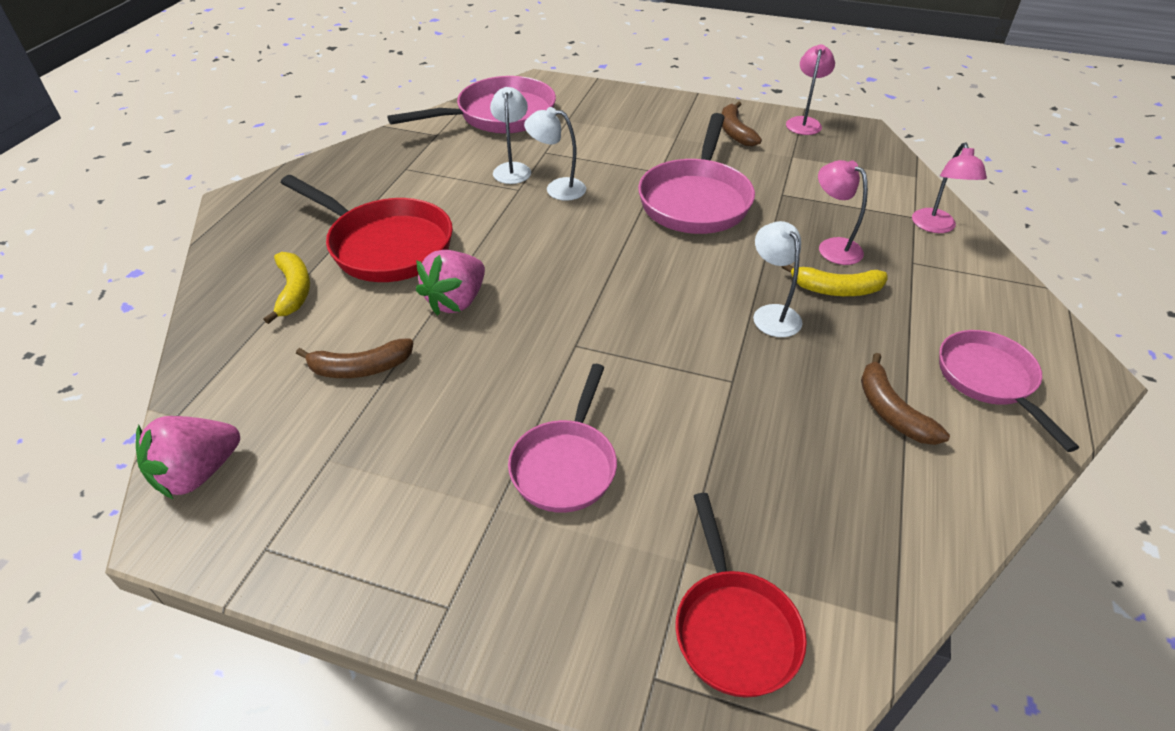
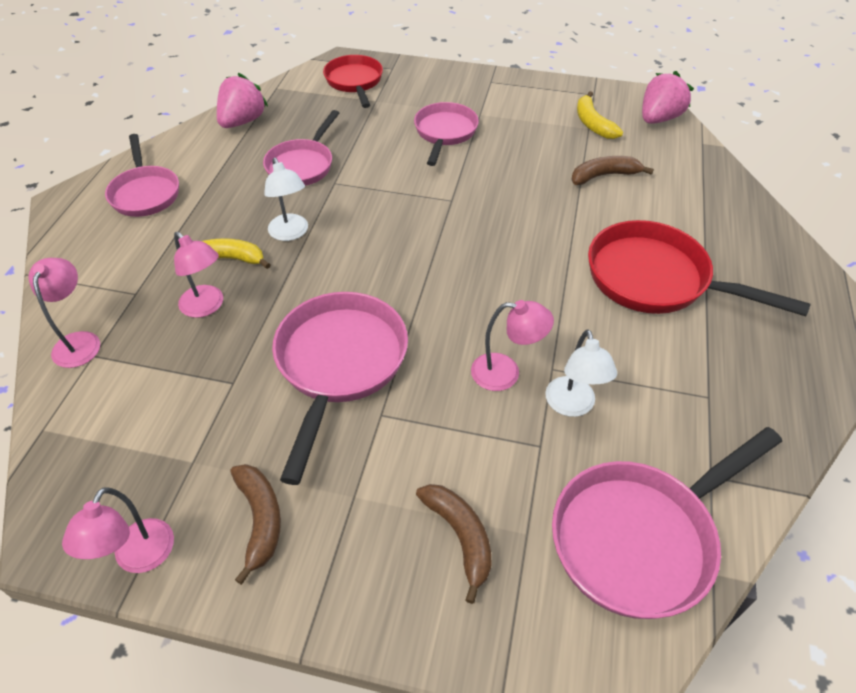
camera: 175 degrees right, 5 degrees up
yellow banana [263,252,310,324] -> yellow banana moved to [577,91,623,139]
pink strawberry [416,250,485,316] -> pink strawberry moved to [217,73,268,128]
white lamp [524,107,586,201] -> pink lamp [471,300,554,391]
brown banana [861,353,950,445] -> brown banana moved to [416,484,492,604]
none -> pink pan [263,110,339,186]

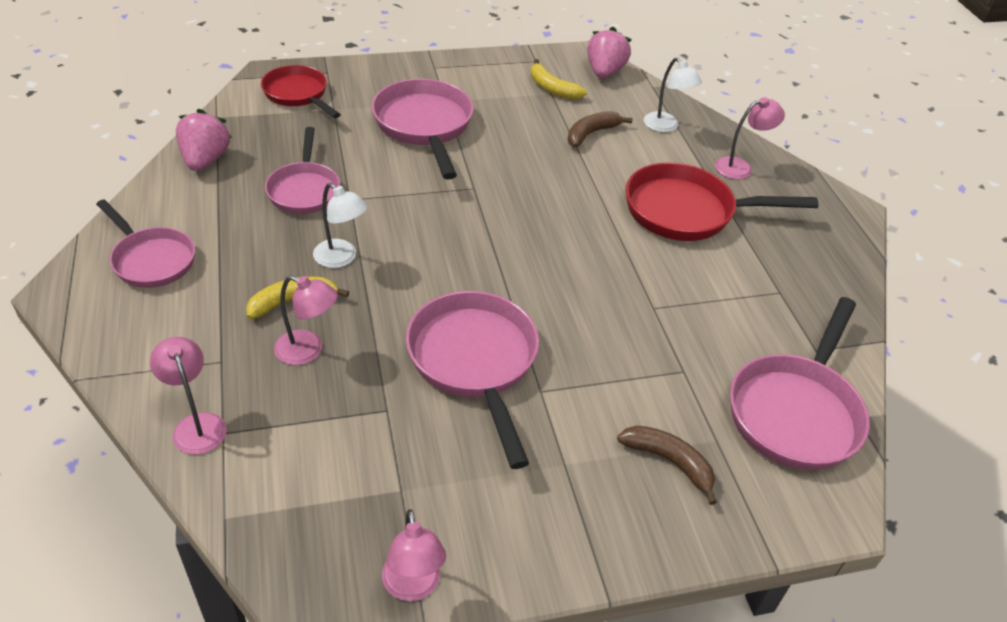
camera: 30 degrees left, 5 degrees down
brown banana [230,464,281,585] -> none
pink pan [414,102,479,166] -> pink pan [371,79,473,180], size x1.53
pink lamp [471,300,554,391] -> pink lamp moved to [715,97,785,180]
white lamp [545,329,617,417] -> white lamp moved to [644,58,702,132]

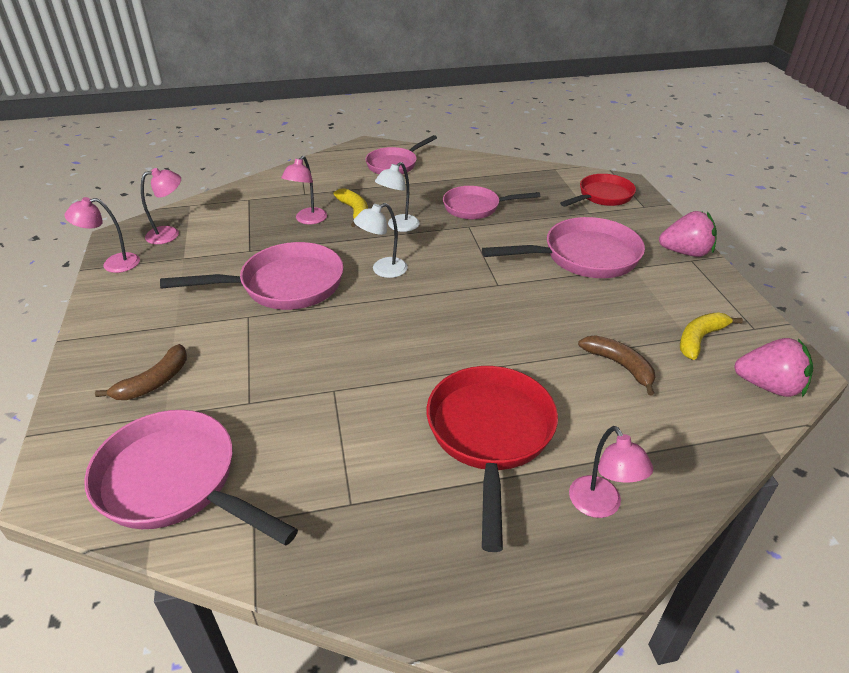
camera: 95 degrees right, 5 degrees down
pink lamp [150,337,227,455] -> pink lamp moved to [141,168,181,244]
pink strawberry [176,109,232,171] -> pink strawberry moved to [659,211,717,257]
white lamp [644,58,702,132] -> white lamp moved to [354,203,408,278]

